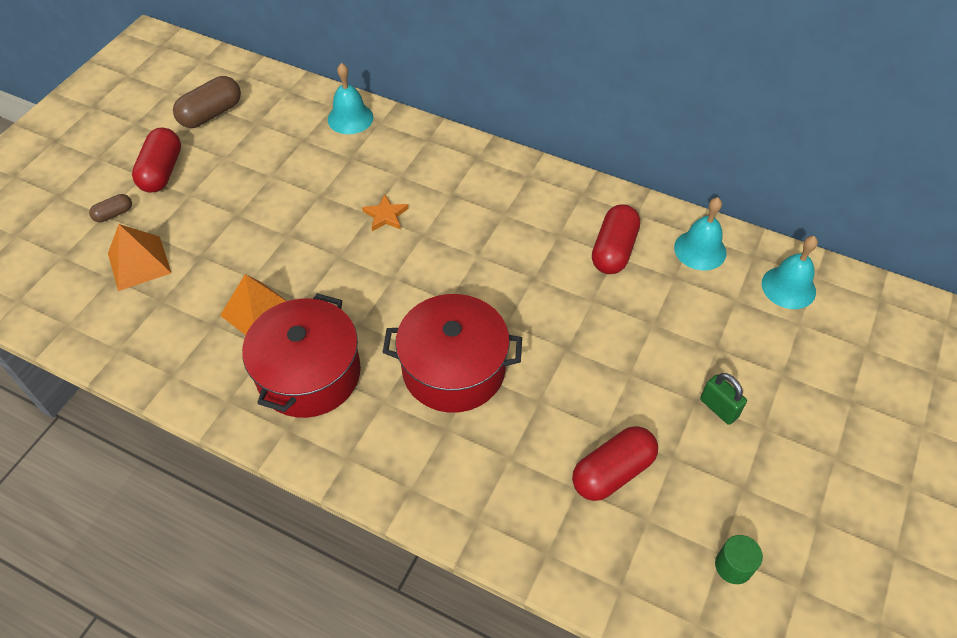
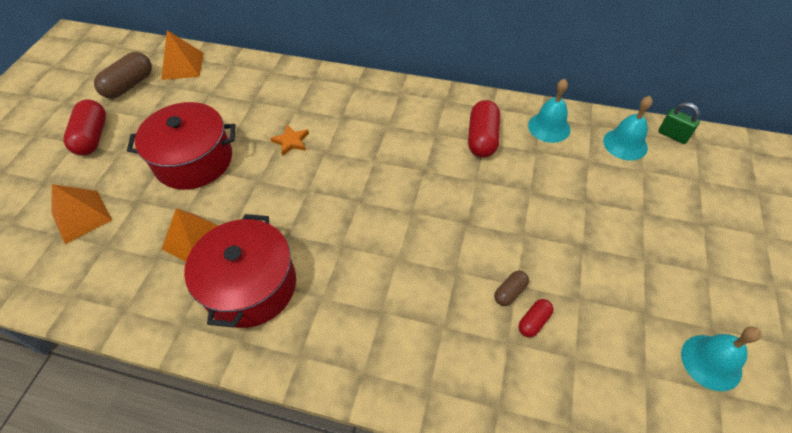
camera: 10 degrees left, 0 degrees up
brown capsule [89,194,132,222] -> brown capsule moved to [494,271,529,306]
turquoise bell [328,63,373,134] -> turquoise bell moved to [681,327,761,391]
red pot [383,294,522,413] -> red pot moved to [127,102,236,190]
red capsule [572,426,658,501] -> red capsule [518,299,553,337], size x0.53
green padlock [700,373,747,425] -> green padlock moved to [658,102,700,144]
green cylinder [715,535,763,584] -> none
none -> orange pyramid [161,30,204,80]

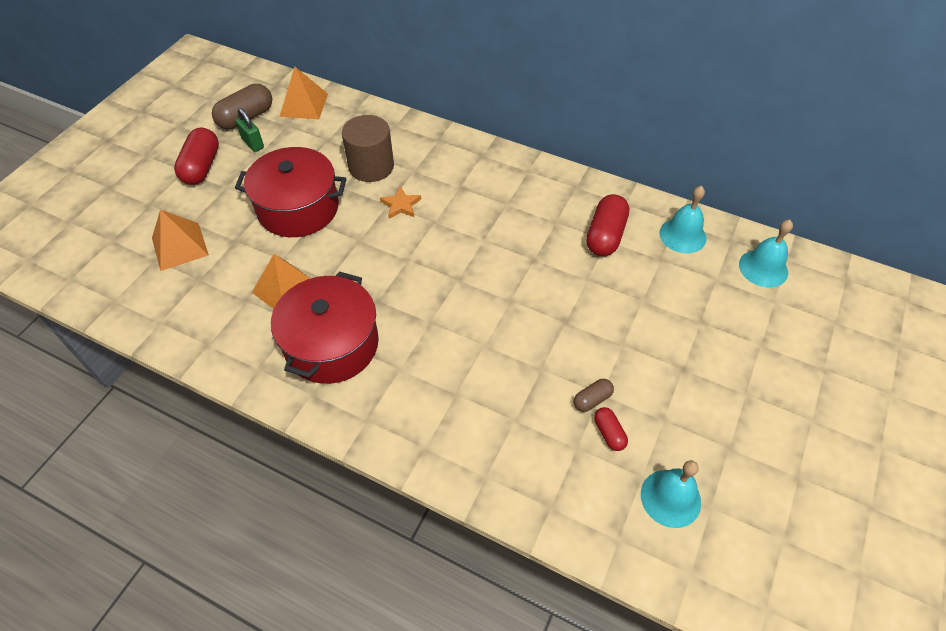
camera: 10 degrees right, 0 degrees up
red capsule [518,299,553,337] -> red capsule turned 75 degrees counterclockwise [594,407,628,451]
green padlock [658,102,700,144] -> green padlock moved to [235,108,264,152]
turquoise bell [681,327,761,391] -> turquoise bell moved to [641,460,701,528]
none -> brown cylinder [342,115,394,182]

